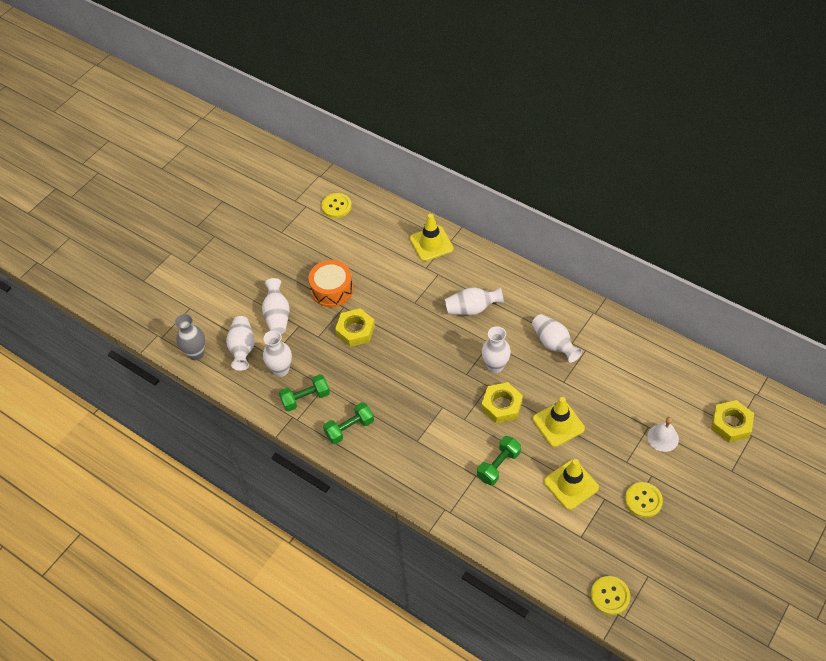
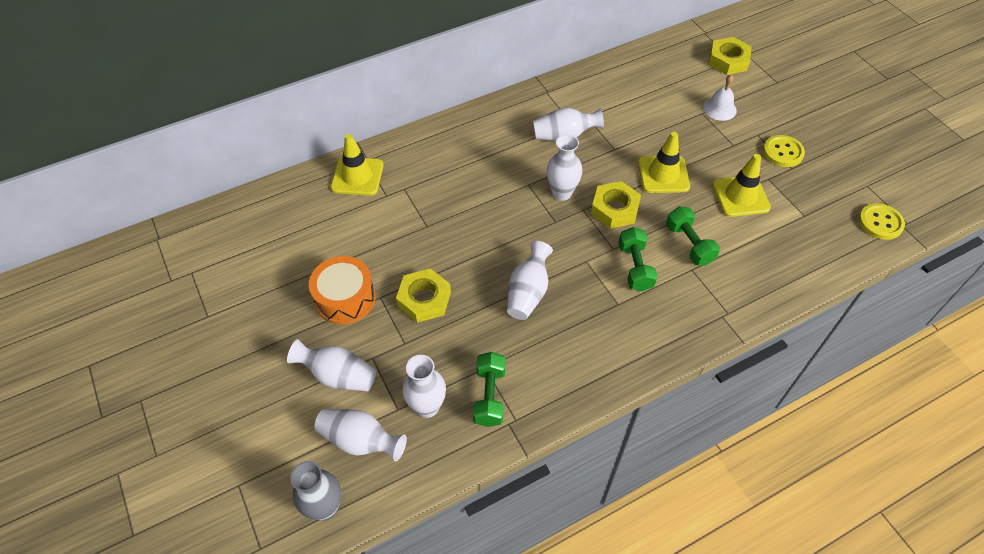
camera: 65 degrees left, 0 degrees up
yellow button [321,193,352,218] -> none
green dumbbell [323,402,374,444] -> green dumbbell moved to [619,227,658,291]
white vase [445,287,504,315] -> white vase moved to [507,241,553,320]

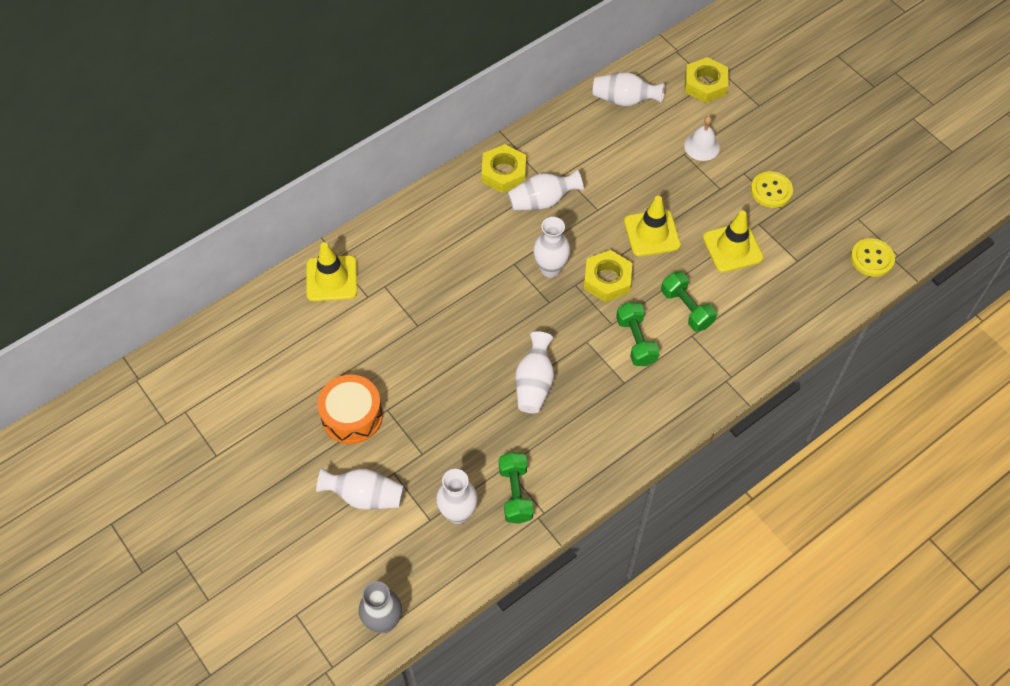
camera: 10 degrees left, 5 degrees up
white vase [315,409,407,462] -> white vase moved to [593,72,665,107]
yellow nut [396,268,451,323] -> yellow nut moved to [481,144,526,193]

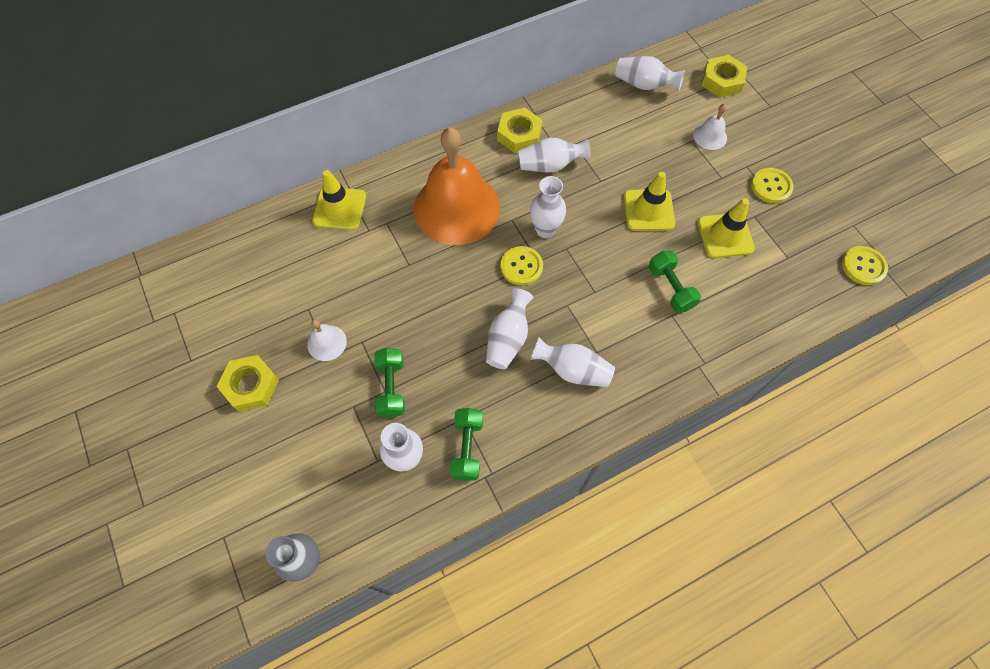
camera: 10 degrees right, 5 degrees up
white vase [316,468,404,510] -> white vase moved to [530,338,615,387]
orange drum [317,375,383,444] -> white bell [307,319,347,361]
yellow nut [584,250,632,302] -> yellow nut moved to [216,355,279,411]
green dumbbell [616,302,660,366] -> green dumbbell moved to [374,348,405,418]
none -> orange bell [414,127,500,245]
none -> yellow button [501,246,543,286]

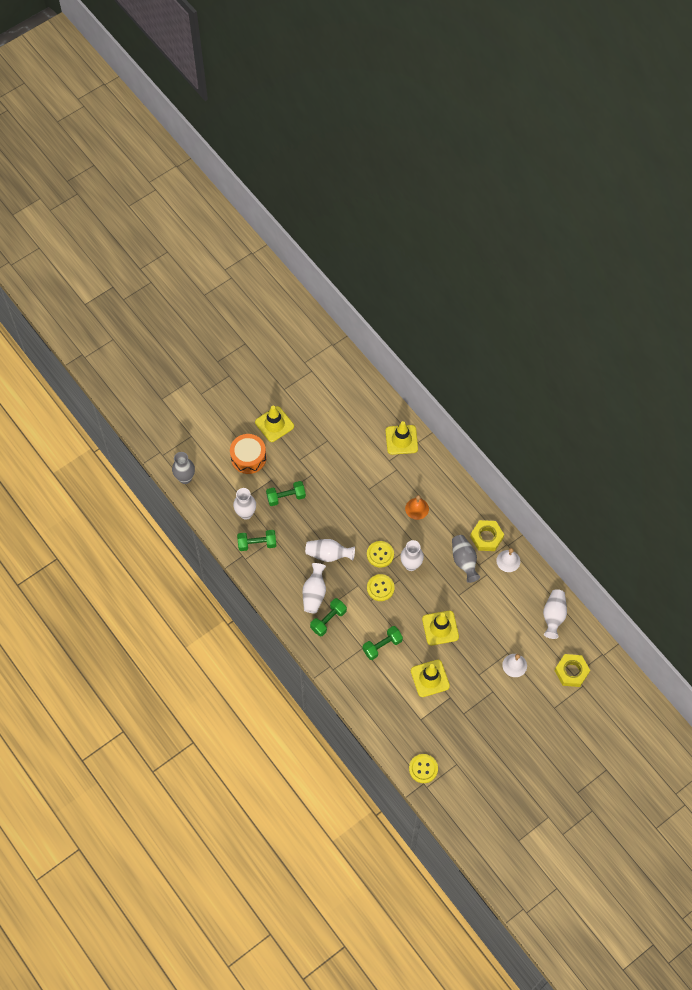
camera: 80 degrees right, 0 degrees up
yellow nut [216,355,279,411] -> yellow traffic cone [255,406,294,442]
white bell [307,319,347,361] -> white bell moved to [496,548,520,572]
orange bell [414,127,500,245] -> orange bell [405,495,429,520], size x0.41
white vase [518,138,591,173] -> grey vase [452,535,480,583]
yellow button [751,168,794,203] -> yellow button moved to [367,574,395,601]
none -> orange drum [230,434,266,474]
none -> green dumbbell [310,598,347,636]

